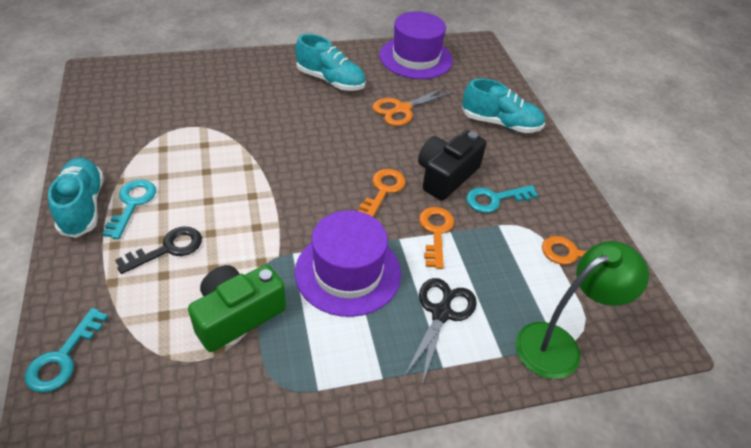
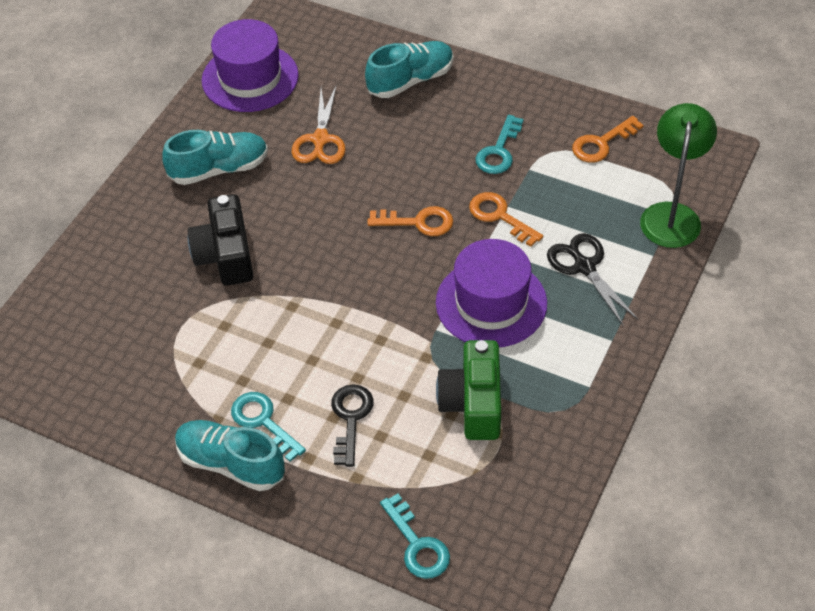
camera: 45 degrees left, 5 degrees up
orange key [358,169,406,217] -> orange key turned 120 degrees clockwise [367,206,453,236]
black camera [418,130,486,201] -> black camera moved to [188,194,253,286]

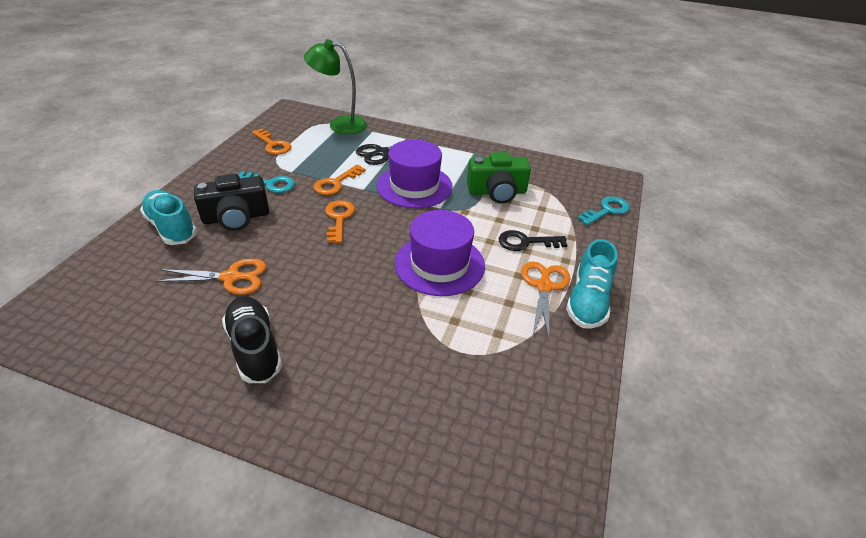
camera: 100 degrees left, 10 degrees down
turquoise shoe [162,130,268,185] -> black shoe [222,296,282,383]
black camera [188,194,253,286] -> black camera moved to [194,174,269,231]
purple hat [202,19,299,112] -> purple hat moved to [395,210,485,296]
turquoise key [231,392,306,462] -> orange scissors [521,261,570,338]

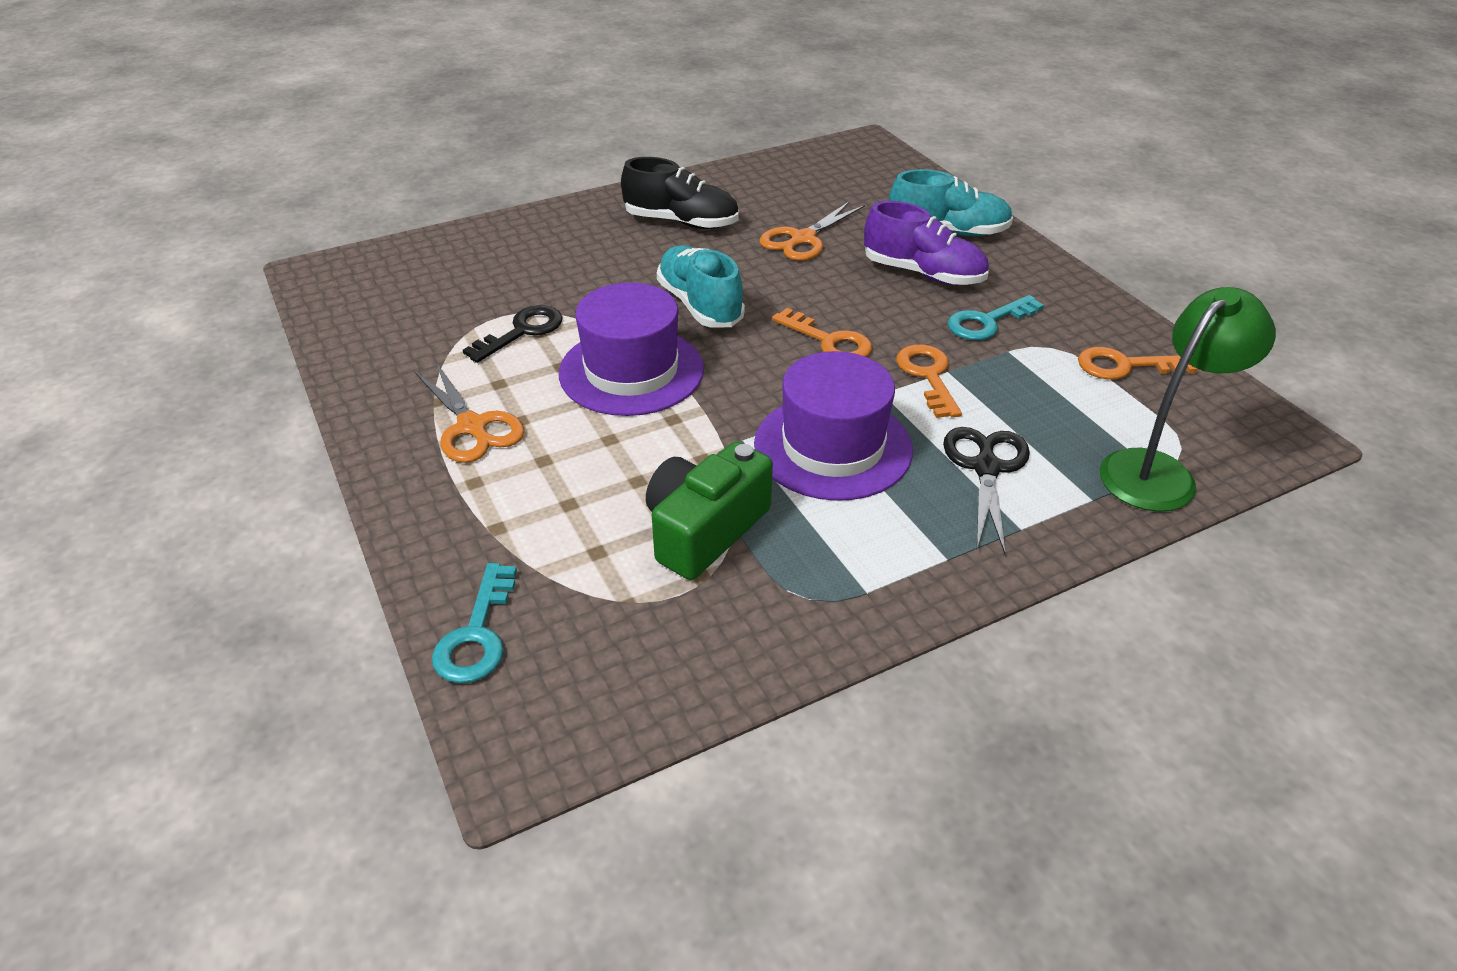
camera: 135 degrees right, 0 degrees up
black camera [194,174,269,231] -> purple shoe [864,201,989,285]
black key [499,230,567,251] -> black key moved to [463,305,562,363]
turquoise shoe [566,239,618,329] -> turquoise shoe moved to [657,245,745,328]

